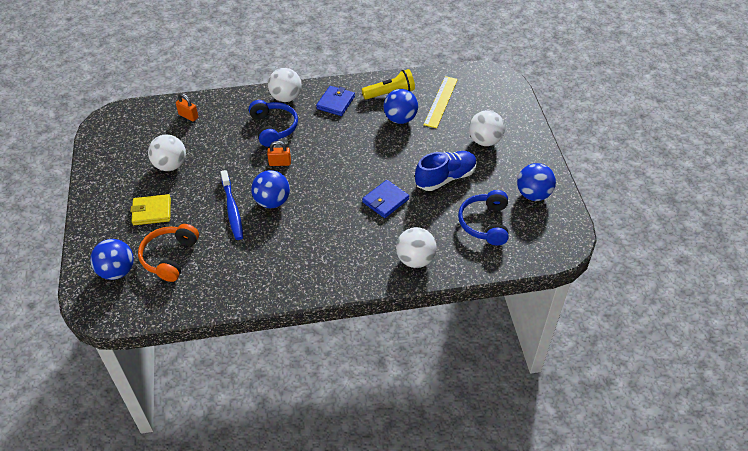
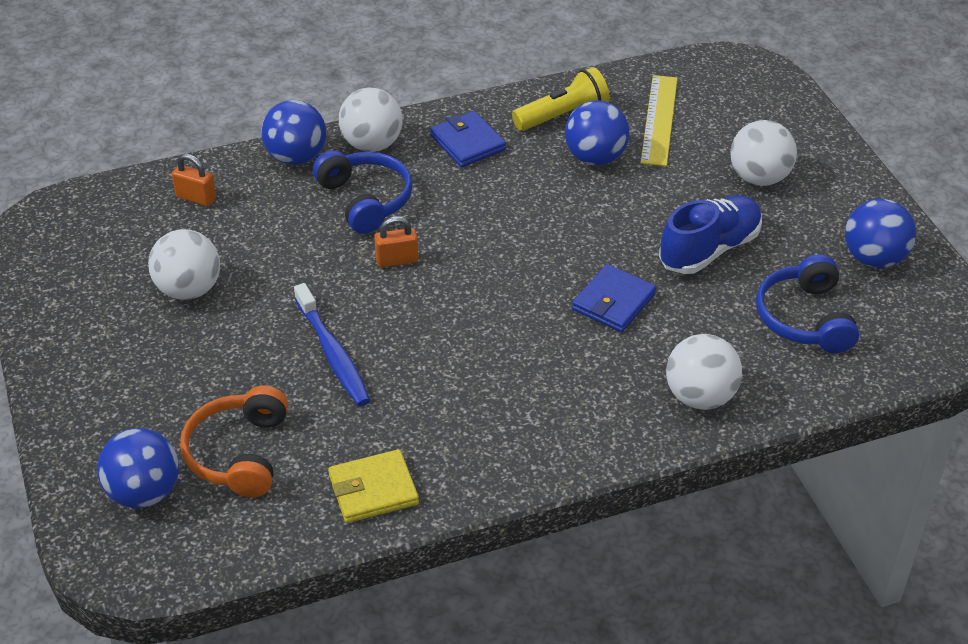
camera: 10 degrees left, 5 degrees down
yellow wallet [131,194,171,225] -> yellow wallet moved to [328,449,419,523]
blue ball [251,170,290,208] -> blue ball moved to [261,100,326,165]
blue wallet [316,86,355,116] -> blue wallet turned 45 degrees counterclockwise [430,111,506,167]

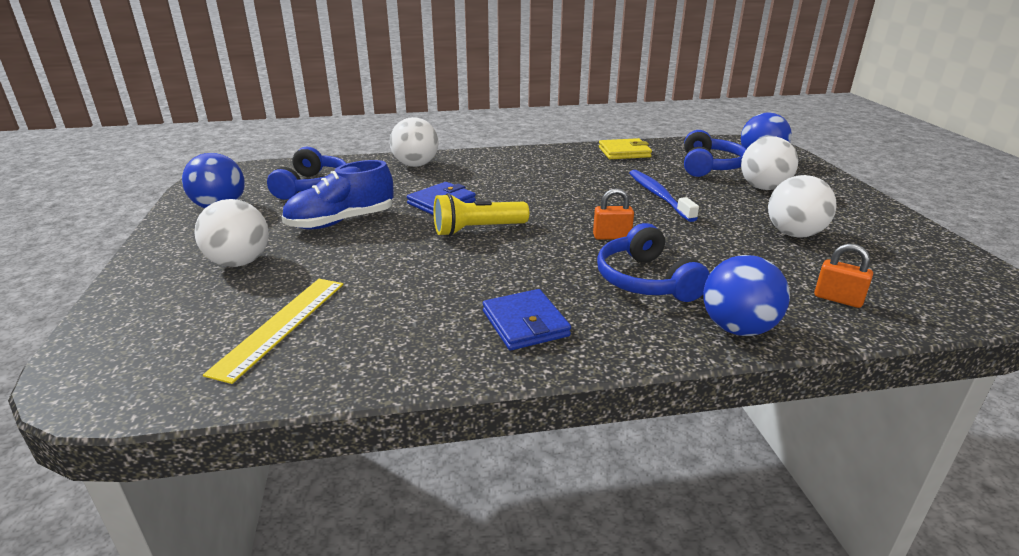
camera: 170 degrees left, 15 degrees down
orange headphones [180,386,288,497] -> blue headphones [684,130,746,177]
white ball [339,87,403,152] -> white ball moved to [741,136,798,190]
yellow flashlight [512,67,610,131] -> yellow flashlight moved to [434,193,529,236]
blue ball [565,100,630,165] -> none

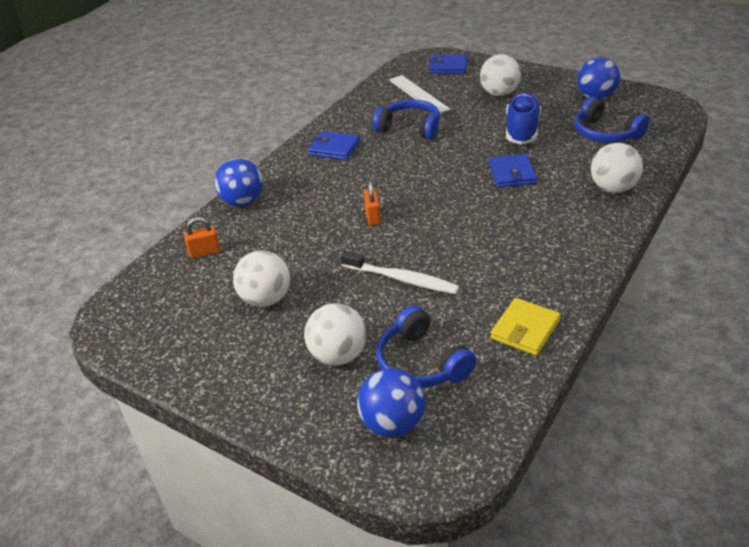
camera: 135 degrees right, 10 degrees up
yellow ruler [203,279,344,384] -> white ruler [389,75,450,113]
yellow flashlight [434,193,529,236] -> none
orange padlock [593,188,634,240] -> orange padlock turned 45 degrees counterclockwise [364,181,381,225]
blue headphones [597,223,710,302] -> blue headphones moved to [373,99,440,140]
blue toothbrush [629,170,699,222] -> white toothbrush [341,250,460,294]
none -> blue wallet [429,54,468,74]

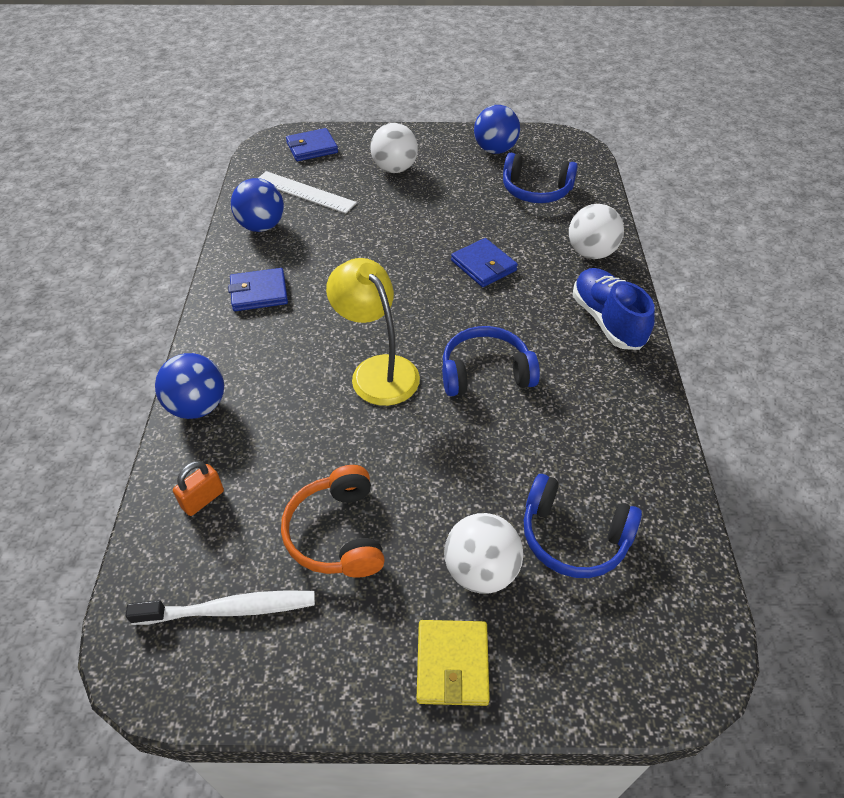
camera: 35 degrees left, 10 degrees up
white ball [233,250,290,307] -> orange headphones [281,465,385,578]
white toothbrush [341,250,460,294] -> white toothbrush moved to [125,590,315,625]
blue ball [357,368,426,438] -> blue ball moved to [231,178,284,232]
orange padlock [364,181,381,225] -> yellow lamp [326,258,420,406]
blue headphones [373,99,440,140] -> blue headphones moved to [442,326,540,396]
yellow wallet [490,298,561,356] -> yellow wallet moved to [417,620,490,706]
blue shoe [506,93,541,144] -> blue shoe moved to [572,268,655,350]

